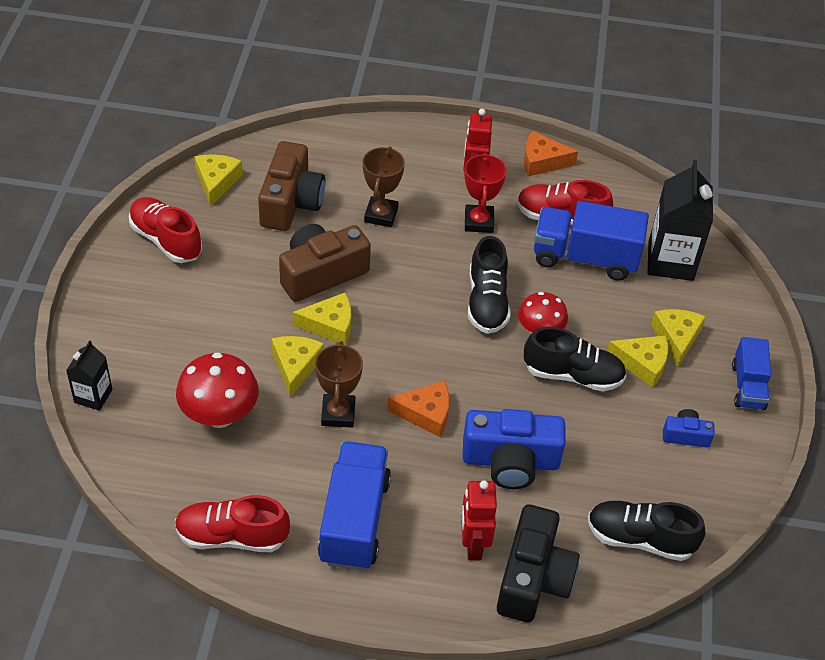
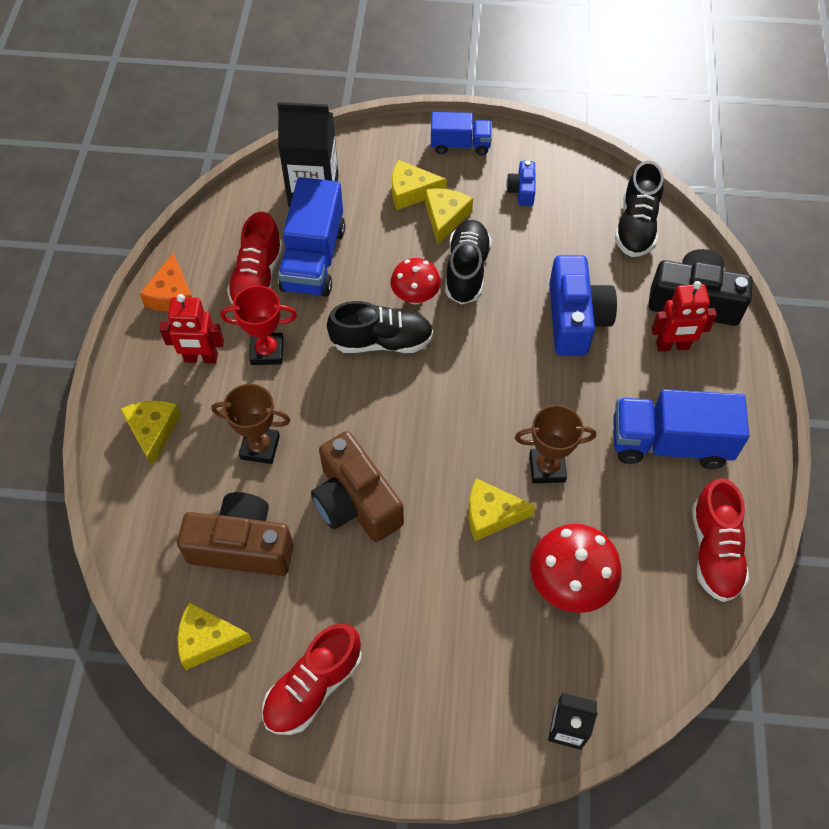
camera: 90 degrees left, 10 degrees up
yellow cheese [292,293,351,345] -> yellow cheese moved to [121,401,181,466]
orange cheese [387,380,450,437] -> none

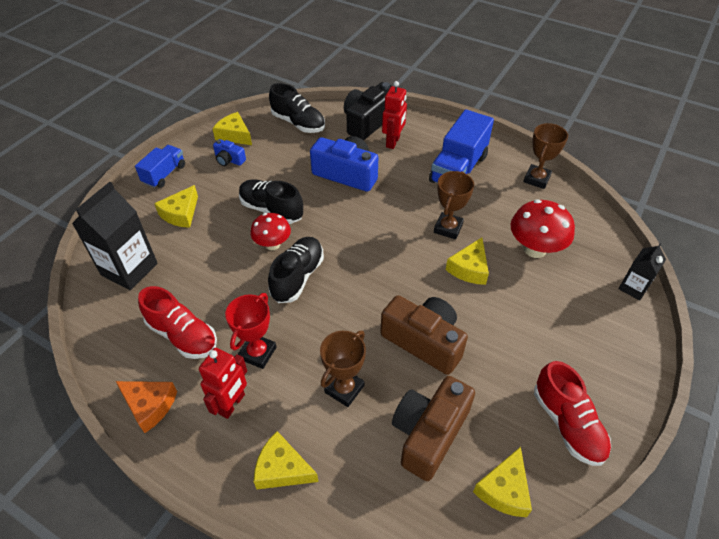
camera: 65 degrees left, 10 degrees down
blue truck [278,177,345,297] -> none
brown camera [311,431,404,542] -> brown camera turned 135 degrees counterclockwise [380,295,468,375]
yellow cheese [425,188,473,245] -> yellow cheese moved to [212,112,252,145]
red shoe [692,478,749,602] -> brown trophy [523,123,568,189]

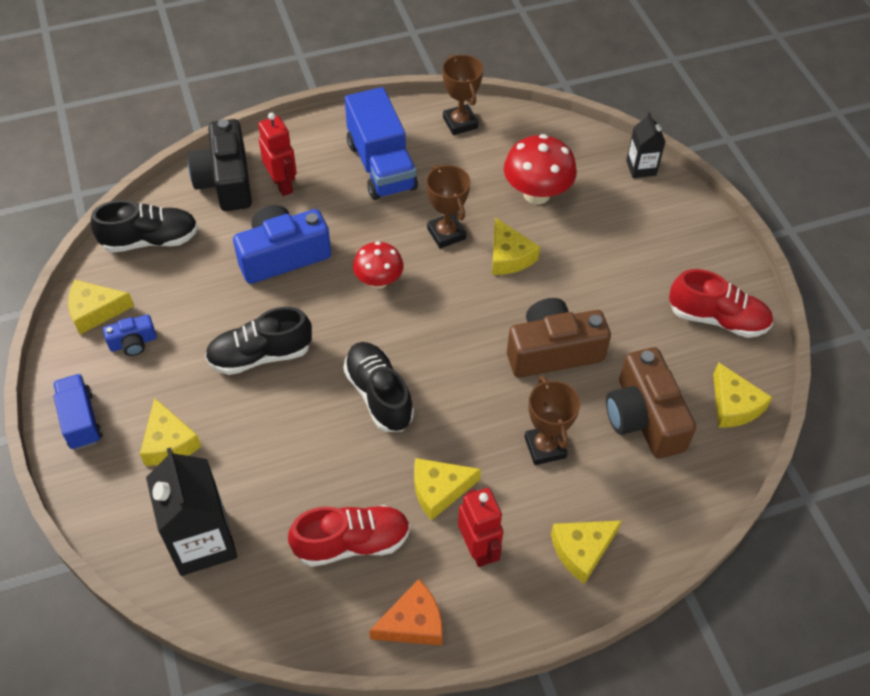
camera: 50 degrees left, 5 degrees up
red trophy [225,293,276,369] -> yellow cheese [414,458,481,521]
red mushroom [250,213,291,250] -> red mushroom moved to [353,241,403,289]

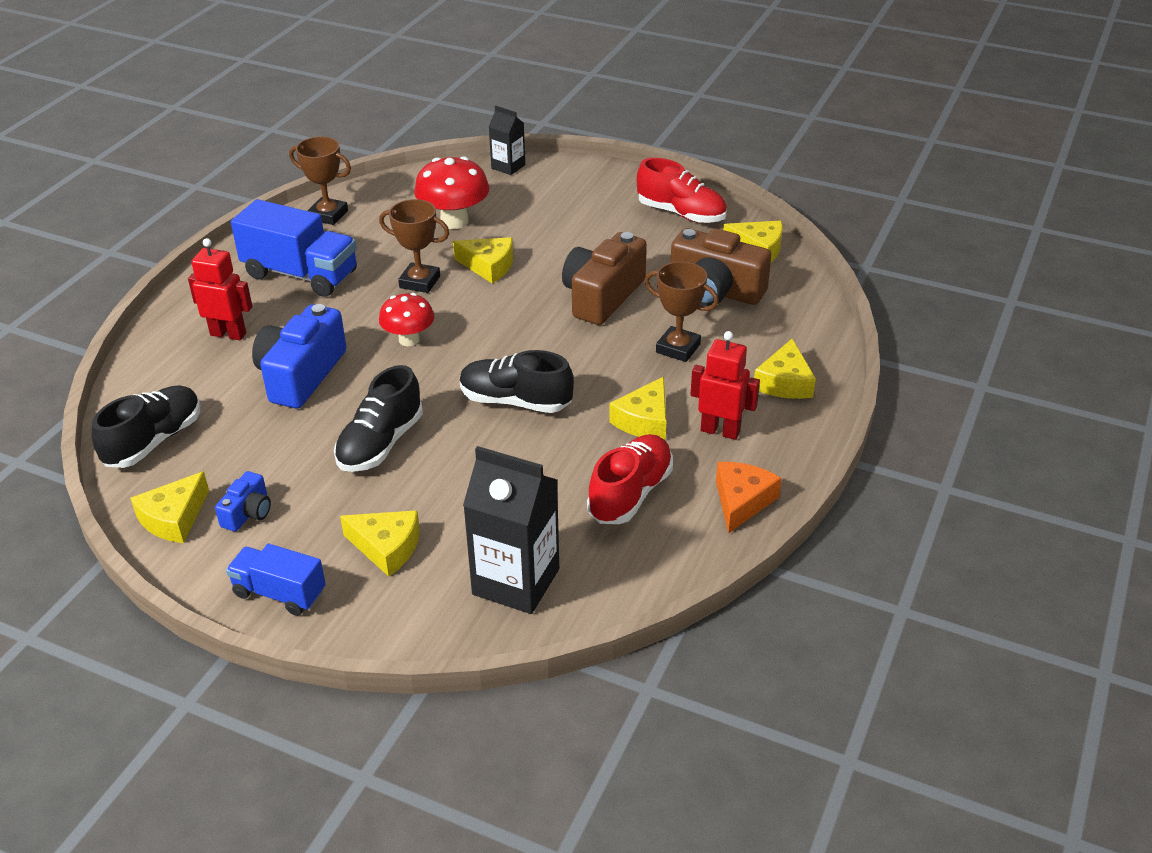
camera: 45 degrees left, 15 degrees down
black camera [188,119,252,211] -> none
red shoe [669,269,773,338] -> red shoe turned 60 degrees clockwise [637,158,727,223]

